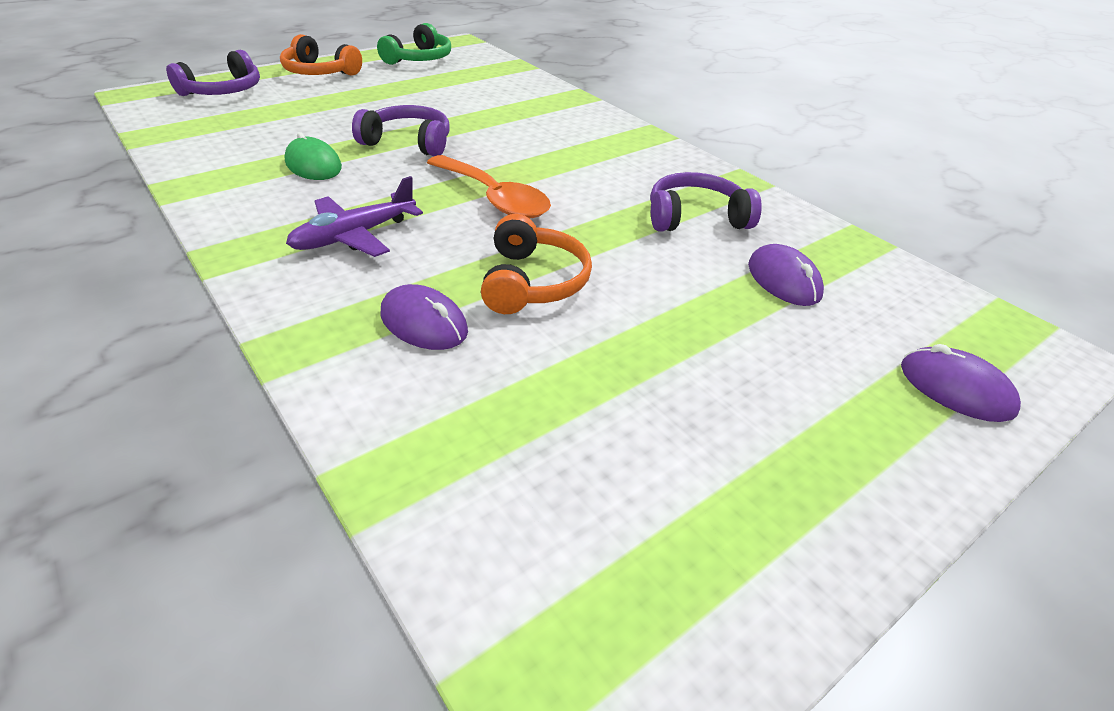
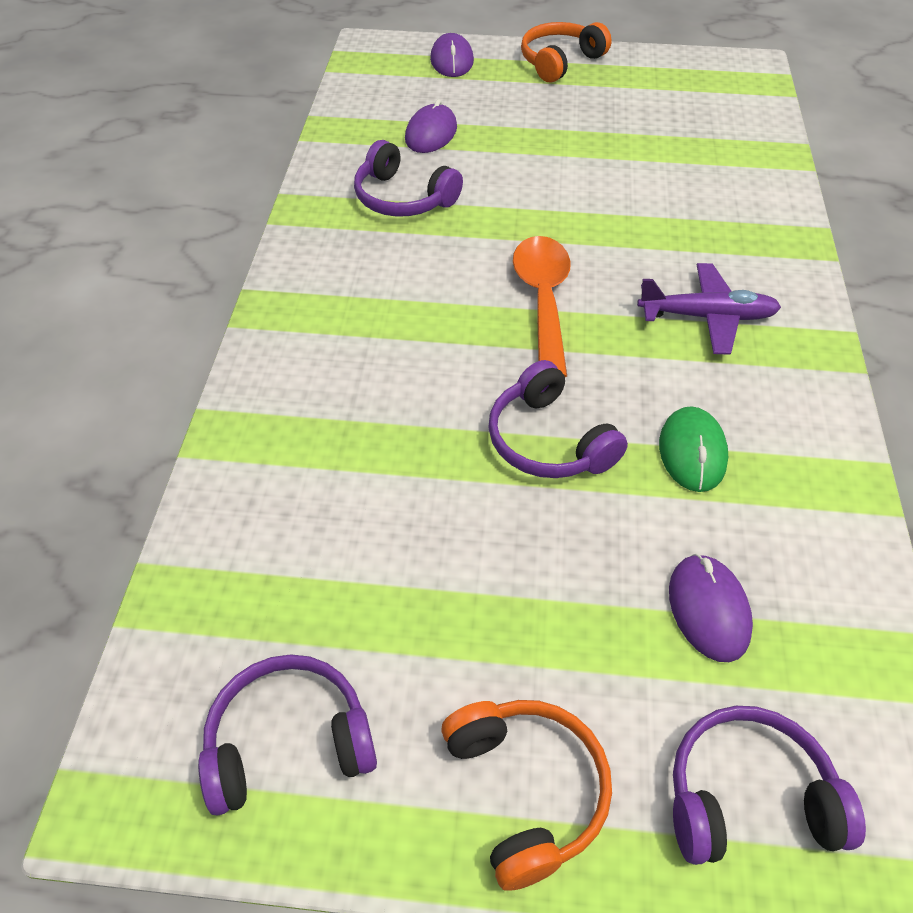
camera: 135 degrees left, 10 degrees up
green headphones [377,23,451,65] -> purple headphones [198,654,377,816]
purple mouse [381,284,468,350] -> purple mouse moved to [669,554,753,662]
orange headphones [481,214,592,314] -> orange headphones moved to [521,22,612,82]

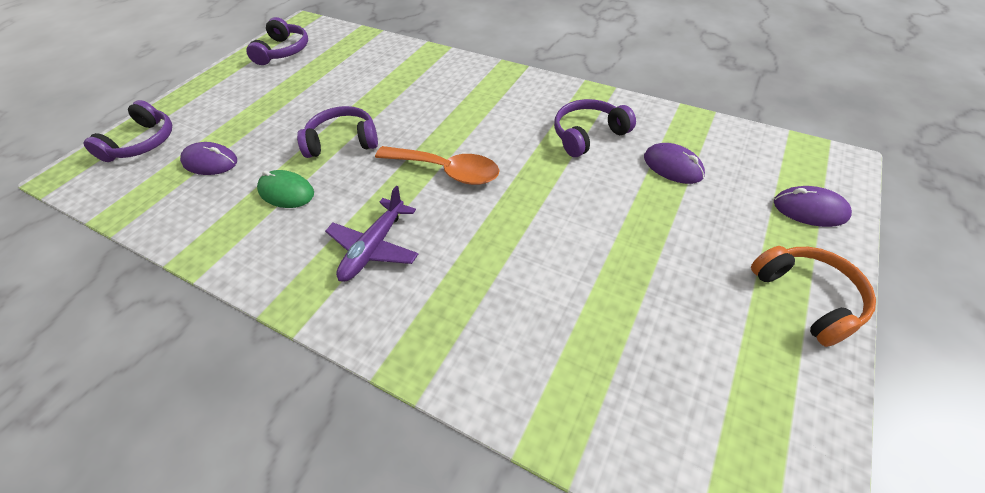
camera: 115 degrees right, 0 degrees up
orange headphones [441,700,612,891] -> none

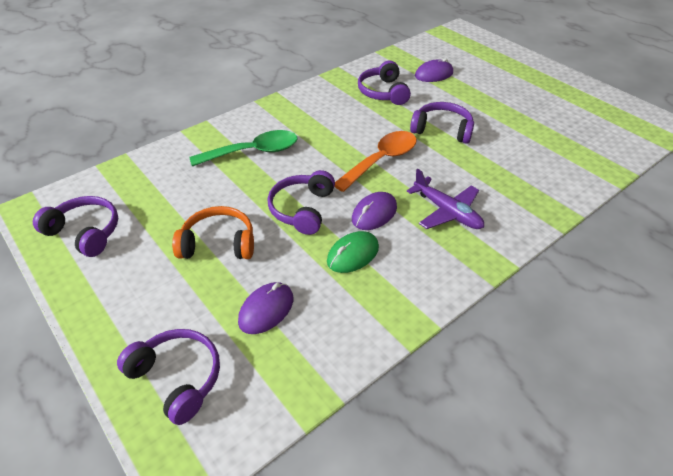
camera: 70 degrees left, 5 degrees down
orange headphones [751,246,876,347] -> orange headphones moved to [172,206,254,259]
purple mouse [774,186,852,227] -> purple mouse moved to [352,192,397,230]
none -> green spoon [190,130,297,166]
none -> purple headphones [410,102,474,144]

